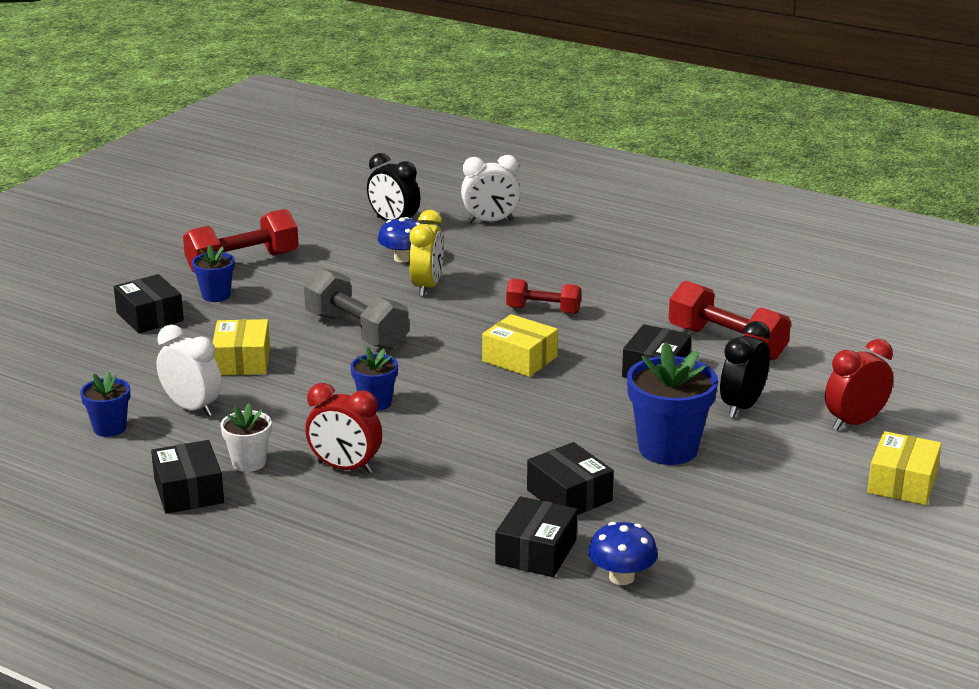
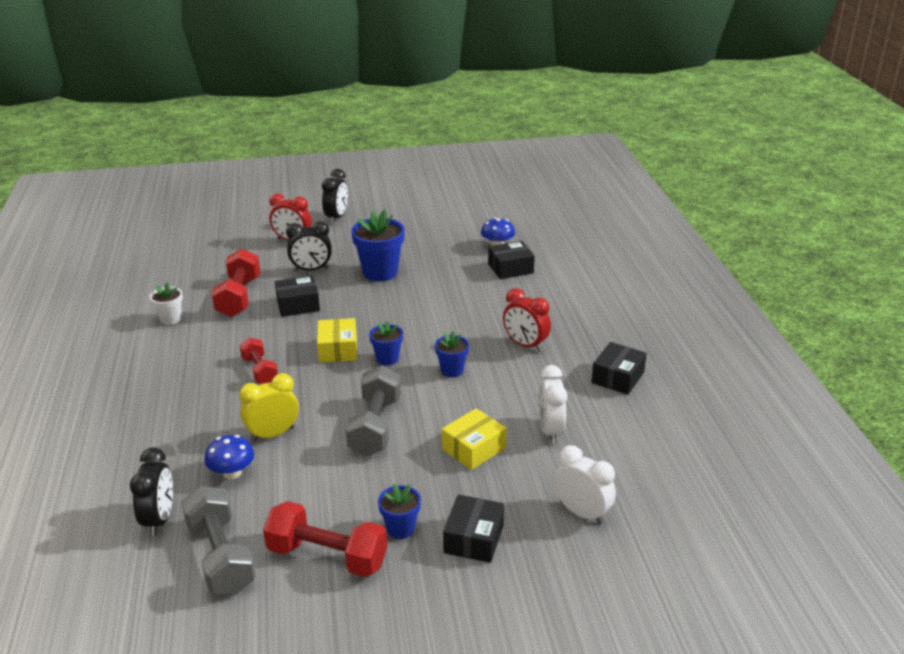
camera: 130 degrees left, 5 degrees up
blue flower pot [80,371,130,437] -> blue flower pot moved to [369,321,403,365]
white flower pot [220,404,272,472] -> white flower pot moved to [150,282,183,325]
red clock [305,383,382,473] -> red clock turned 150 degrees clockwise [503,288,551,352]
white clock [461,155,520,223] -> white clock moved to [554,445,616,524]
black box [527,442,614,515] -> none
yellow box [867,431,942,505] -> black clock [322,169,348,224]
none -> grey dumbbell [181,486,256,595]

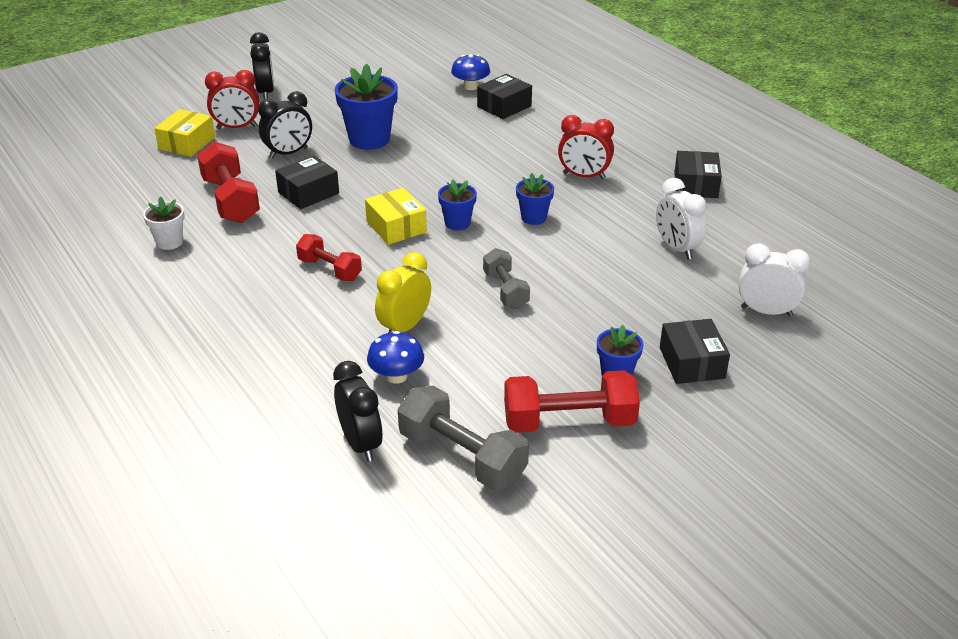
camera: 25 degrees left, 5 degrees up
grey dumbbell [346,365,401,456] -> grey dumbbell [483,248,530,309], size x0.63
yellow box [442,408,506,470] -> yellow box moved to [154,109,215,157]

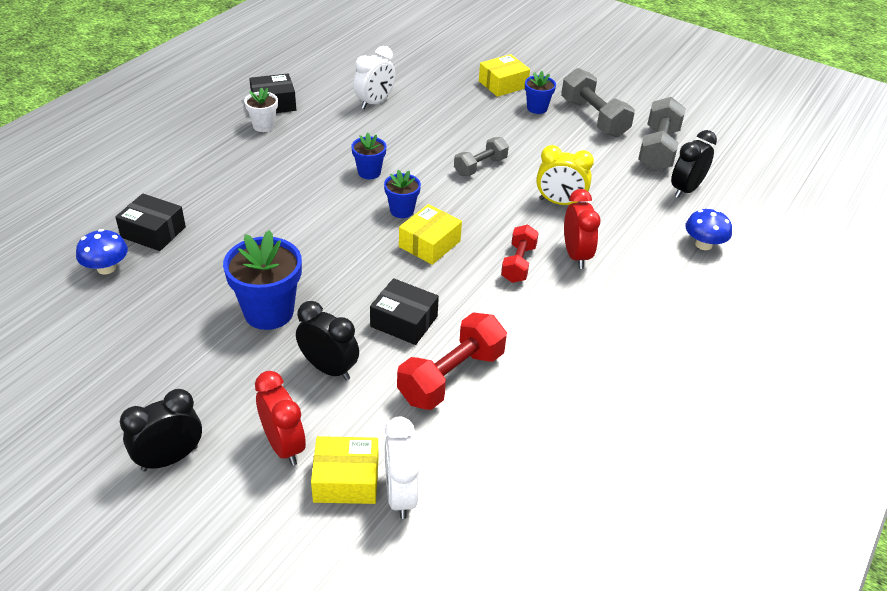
camera: 115 degrees left, 5 degrees up
white flower pot [143,197,185,250] -> white flower pot moved to [244,87,278,132]
blue mushroom [367,331,424,384] -> blue mushroom moved to [685,209,732,250]
red dumbbell [504,370,640,433] -> grey dumbbell [561,68,635,137]
red clock [558,115,614,179] -> red clock moved to [564,189,601,269]
black box [660,319,730,384] -> yellow box [479,54,530,97]
white clock [739,243,810,316] -> white clock moved to [385,417,419,519]

